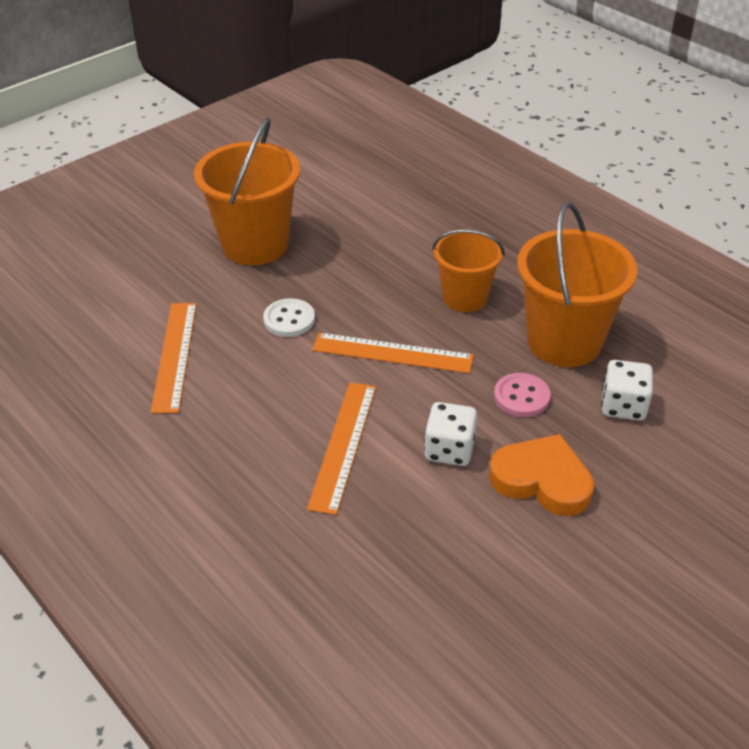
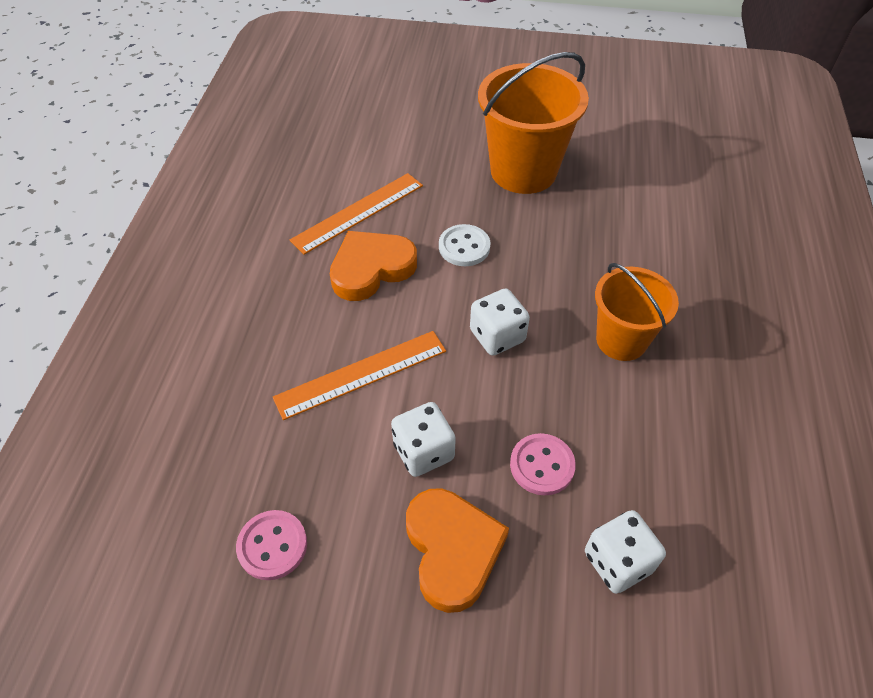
camera: 50 degrees right, 10 degrees up
orange ruler [312,333,474,373] -> white dice [470,288,530,356]
orange bucket [517,202,637,367] -> none
none -> pink button [236,510,307,580]
none -> orange heart [330,231,417,301]

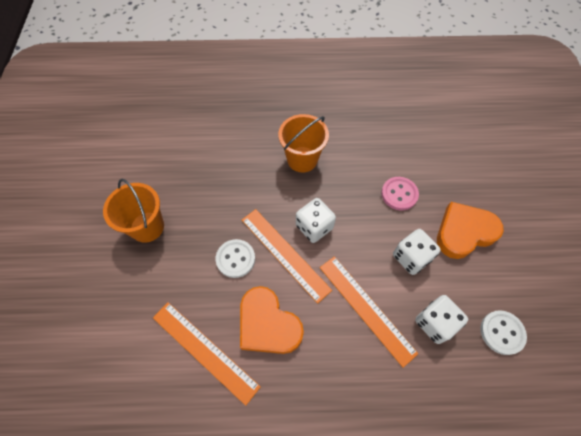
camera: 100 degrees left, 10 degrees up
pink button [236,510,307,580] -> white button [480,310,527,355]
orange bucket [478,52,589,194] -> orange bucket [103,179,164,243], size x0.63
white dice [585,510,666,594] -> white dice moved to [415,295,468,344]
none -> orange ruler [242,209,332,304]

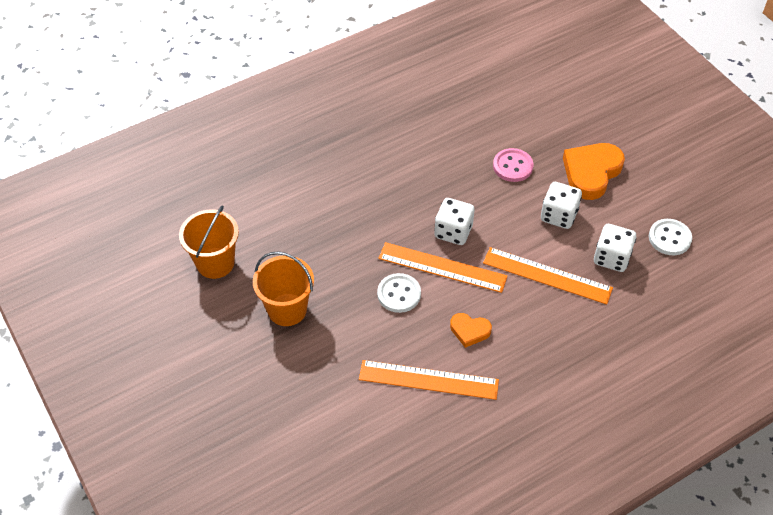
camera: 30 degrees left, 10 degrees down
orange heart [240,286,304,354] -> orange heart [450,313,492,348], size x0.54
orange bucket [278,114,329,172] -> orange bucket moved to [179,205,239,279]

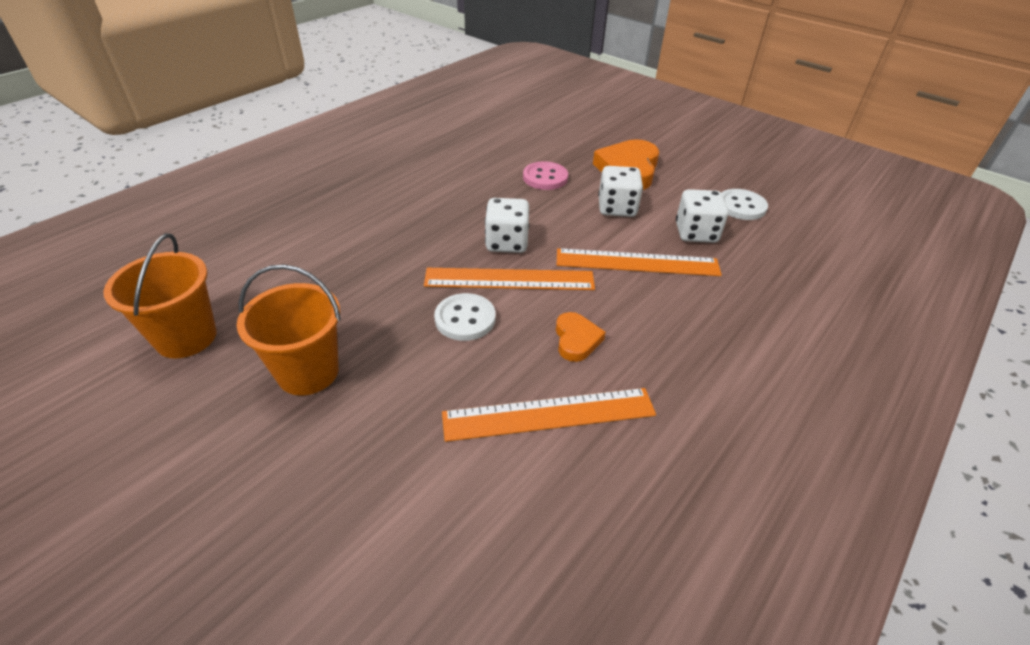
camera: 20 degrees left, 10 degrees down
orange heart [450,313,492,348] -> orange heart turned 90 degrees counterclockwise [556,312,606,362]

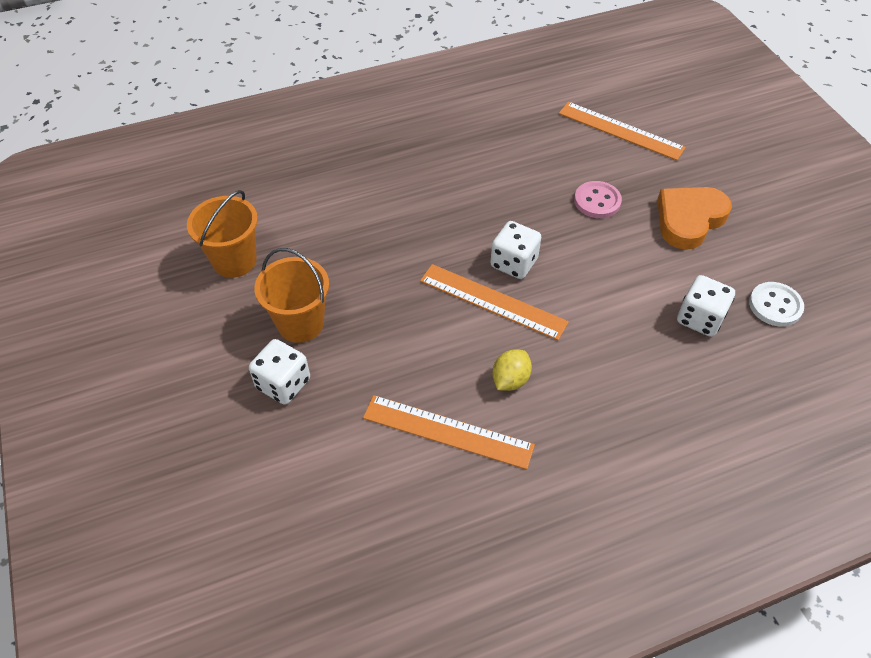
camera: 30 degrees right, 10 degrees up
white button [434,293,495,341] -> none
orange heart [556,312,606,362] -> yellow lemon [492,349,532,391]
orange ruler [557,248,722,276] -> orange ruler moved to [559,102,686,160]
white dice [598,166,643,217] -> white dice moved to [249,339,310,405]

